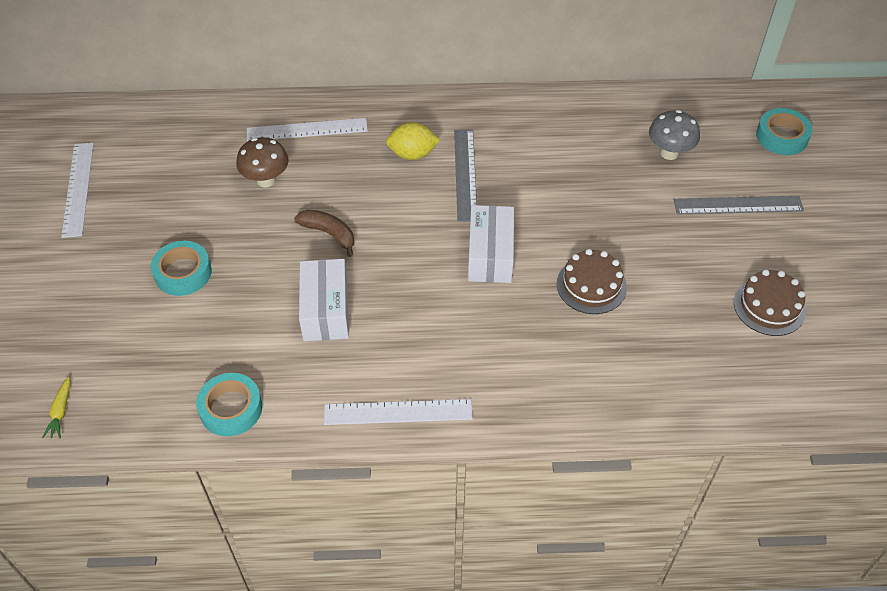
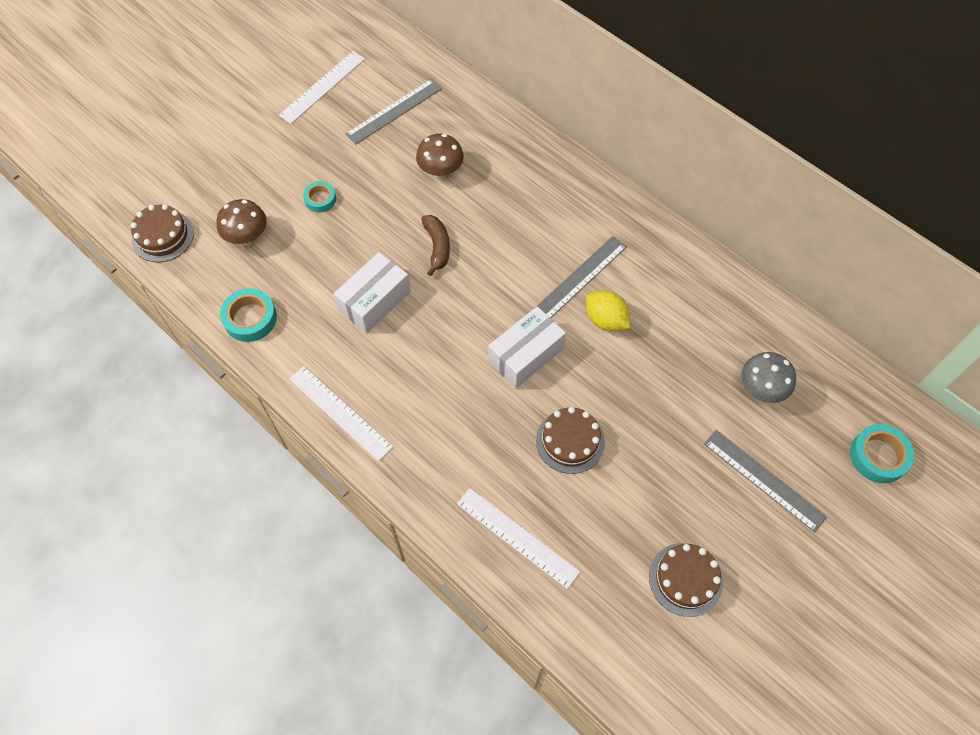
camera: 45 degrees right, 10 degrees up
yellow carrot [42,376,70,438] -> brown cake [131,204,194,262]
turquoise tape [151,241,212,296] -> turquoise tape [303,181,336,213], size x0.64
white ruler [247,118,368,142] -> white ruler moved to [457,488,580,589]
yellow lemon [386,122,440,160] -> yellow lemon moved to [586,291,631,331]
none -> brown mushroom [217,199,267,246]
none -> grey ruler [345,79,442,144]

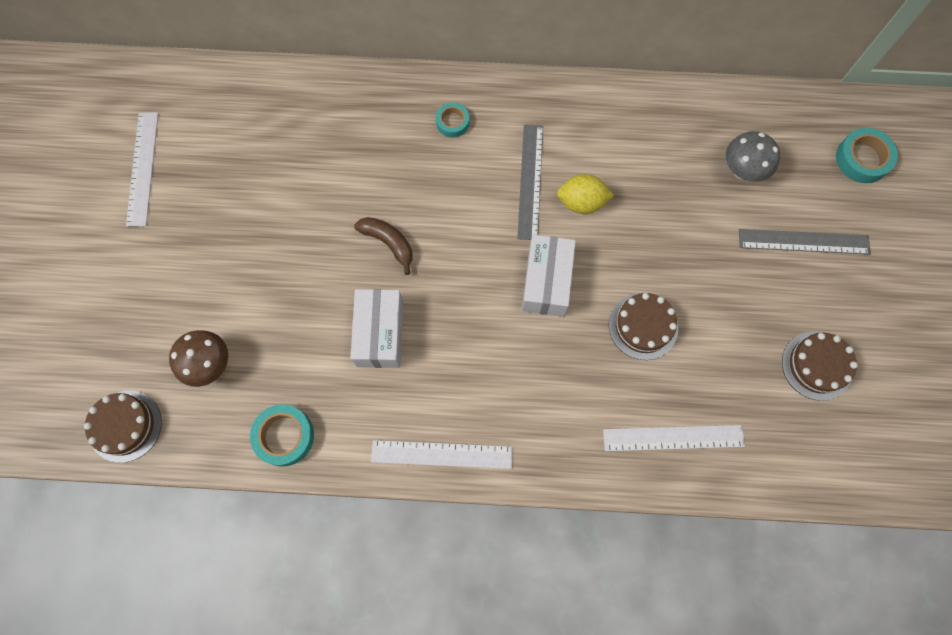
camera: 40 degrees left, 10 degrees up
turquoise tape [303,181,336,213] -> turquoise tape moved to [436,103,469,137]
grey ruler [345,79,442,144] -> none
brown mushroom [416,134,464,180] -> none

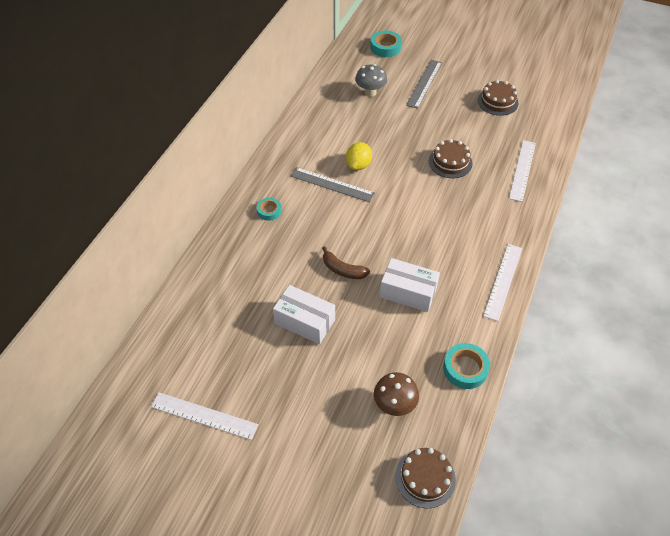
camera: 70 degrees left, 20 degrees down
brown banana [354,217,413,275] -> brown banana turned 120 degrees counterclockwise [322,246,370,279]
white box [522,234,576,317] -> white box moved to [273,285,335,344]

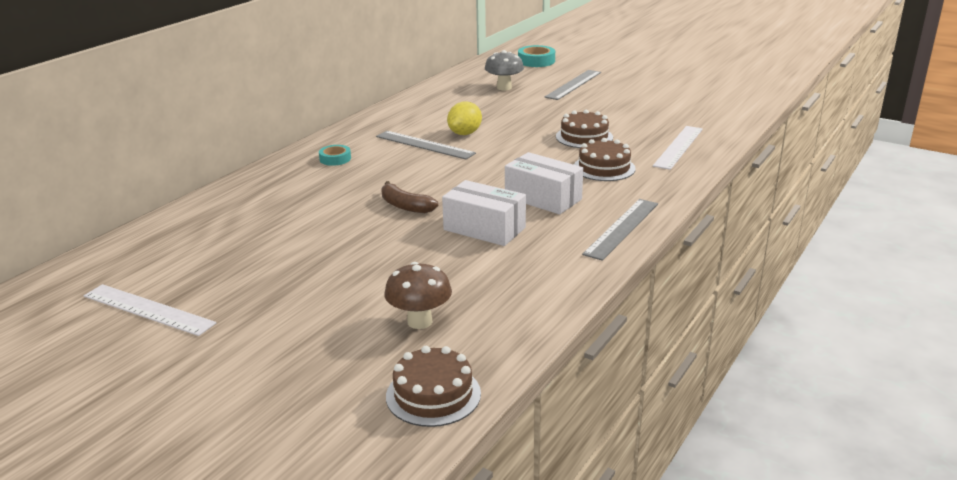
camera: 10 degrees right, 25 degrees down
white box [273,285,335,344] -> white box moved to [505,152,583,214]
turquoise tape [443,343,490,389] -> none
brown cake [478,80,519,116] -> brown cake moved to [574,138,636,181]
white ruler [483,244,522,321] -> grey ruler [582,199,658,261]

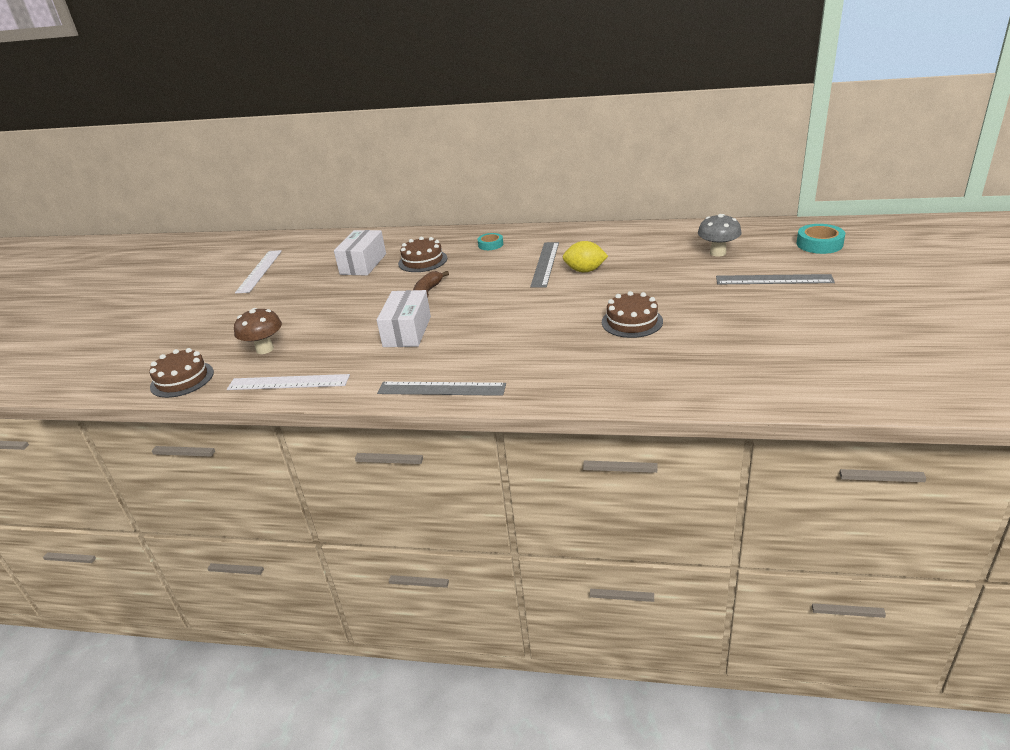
camera: 70 degrees right, 5 degrees up
white box [505,152,583,214] -> white box moved to [334,230,386,276]
brown cake [574,138,636,181] -> brown cake moved to [398,237,447,272]
white ruler [653,126,703,170] -> white ruler moved to [227,374,350,390]

